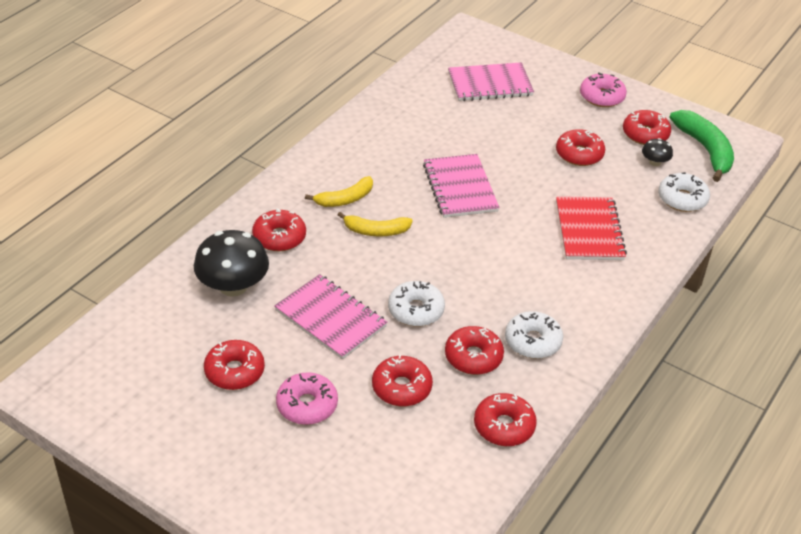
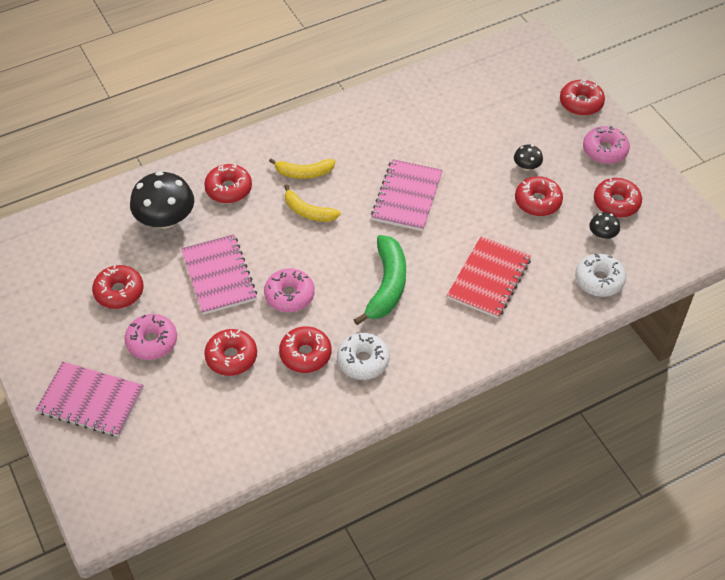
camera: 30 degrees right, 10 degrees up
white donut [388,281,445,327] -> pink donut [264,268,315,312]
pink notebook [448,62,534,101] -> pink notebook moved to [36,362,144,437]
red donut [474,393,537,446] -> red donut moved to [560,80,605,116]
green banana [670,110,734,182] -> green banana moved to [354,235,406,325]
none -> black mushroom [514,145,543,171]

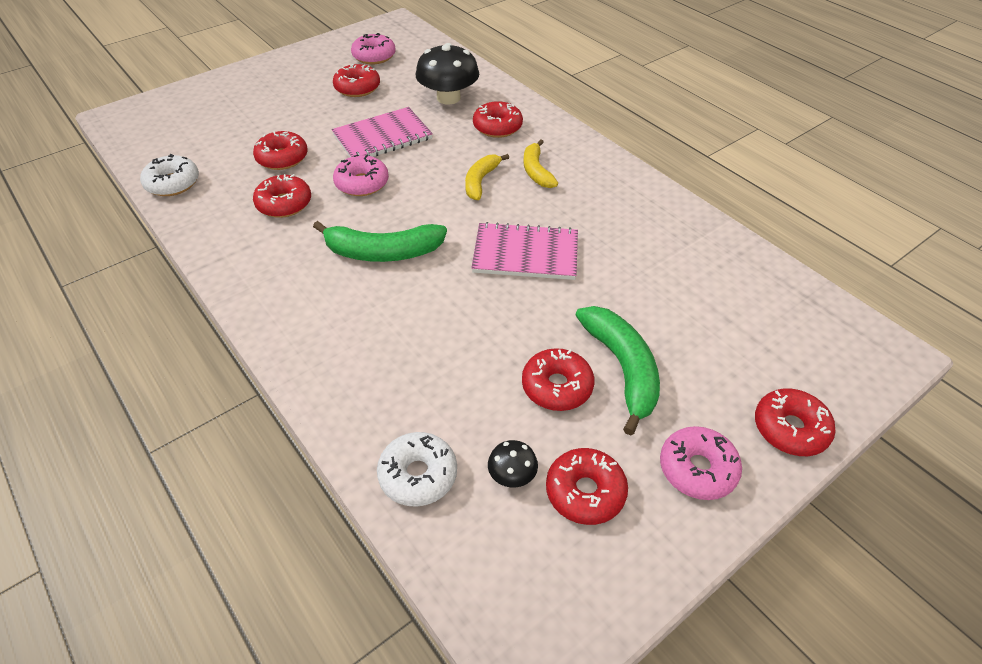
camera: 80 degrees right, 5 degrees down
pink notebook [36,362,144,437] -> none
pink donut [125,314,177,360] -> pink donut moved to [351,33,396,64]
white donut [337,333,390,380] -> white donut moved to [140,154,199,196]
red notebook [447,236,531,318] -> none
black mushroom [514,145,543,171] -> green banana [576,306,660,436]

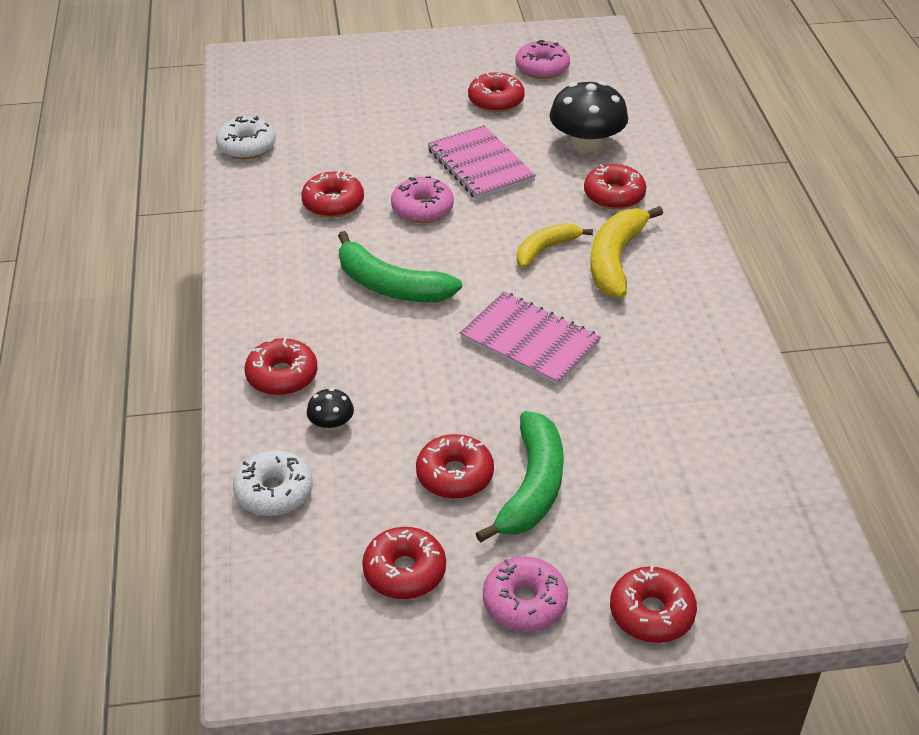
camera: 30 degrees right, 5 degrees down
red donut [253,131,308,170] -> red donut moved to [245,338,318,396]
pink notebook [332,107,433,157] -> pink notebook turned 60 degrees clockwise [427,125,536,200]
black mushroom [488,440,538,487] -> black mushroom moved to [307,388,354,431]
yellow banana [524,139,558,188] -> yellow banana [591,206,663,298], size x1.57

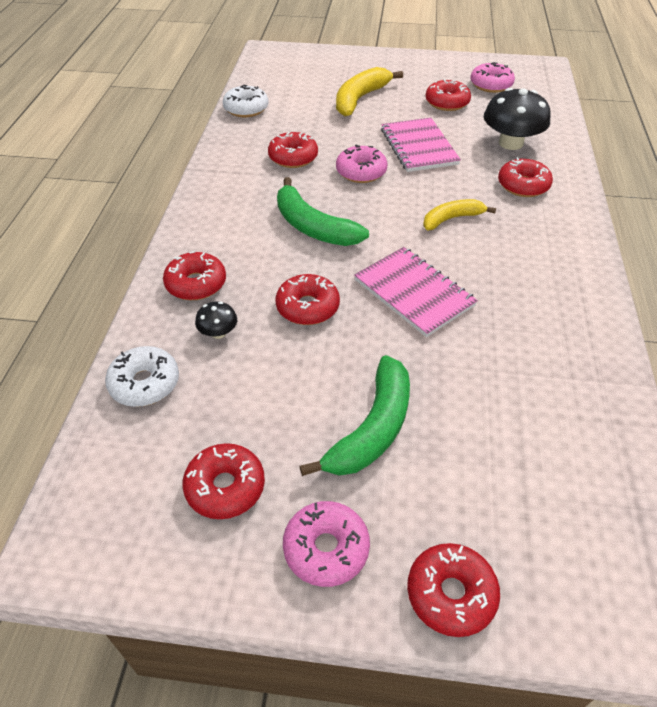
camera: 15 degrees right, 5 degrees up
red donut [416,434,494,499] -> red donut moved to [275,274,340,325]
yellow banana [591,206,663,298] -> yellow banana moved to [336,67,403,116]

